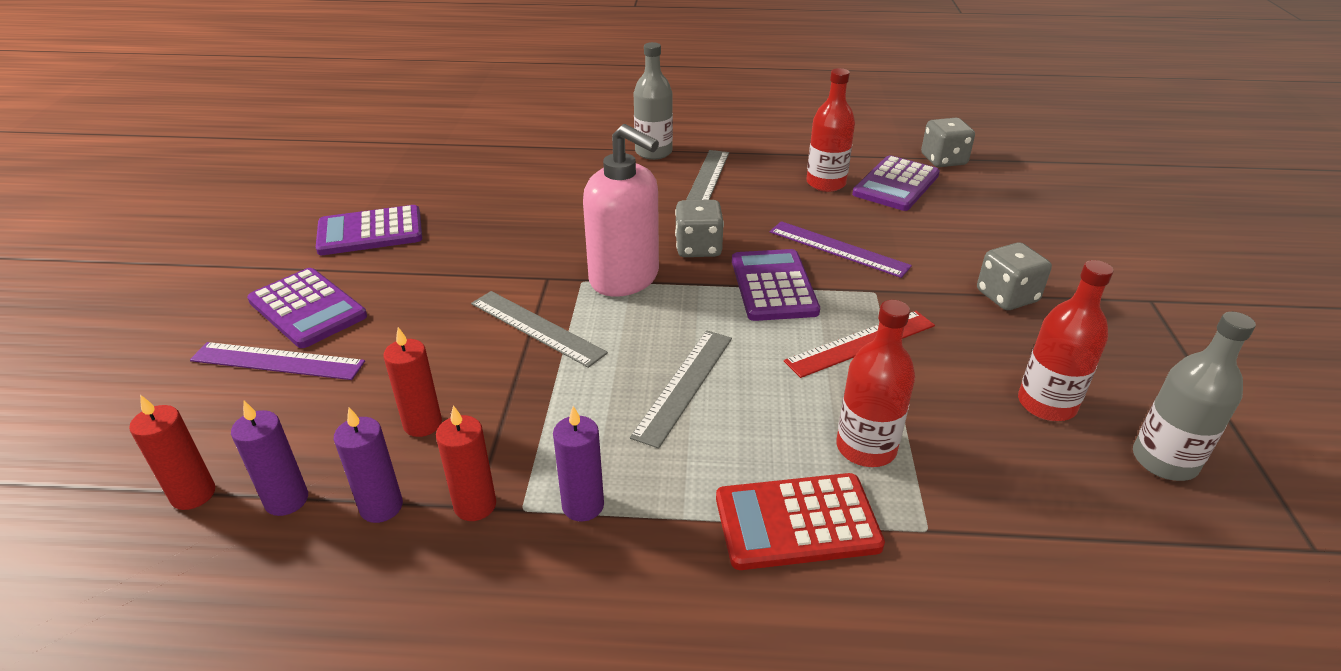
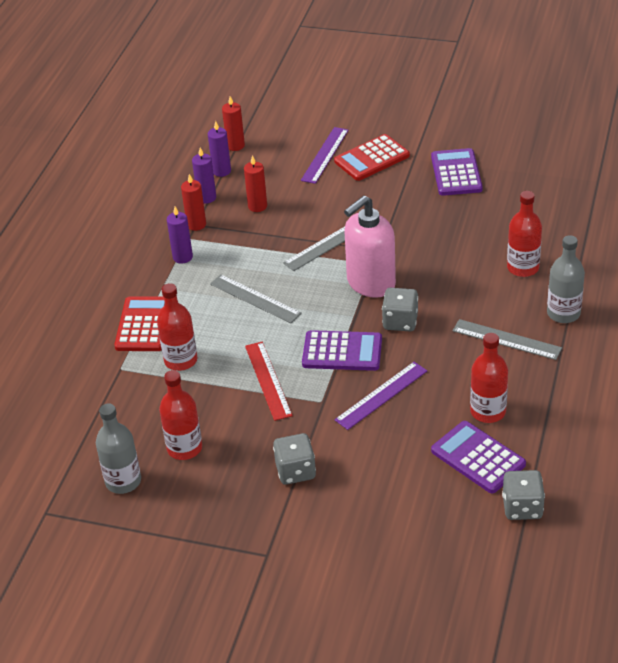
camera: 105 degrees right, 5 degrees up
purple calculator [247,268,367,348] -> red calculator [334,134,410,181]
none -> red bottle [507,191,542,277]

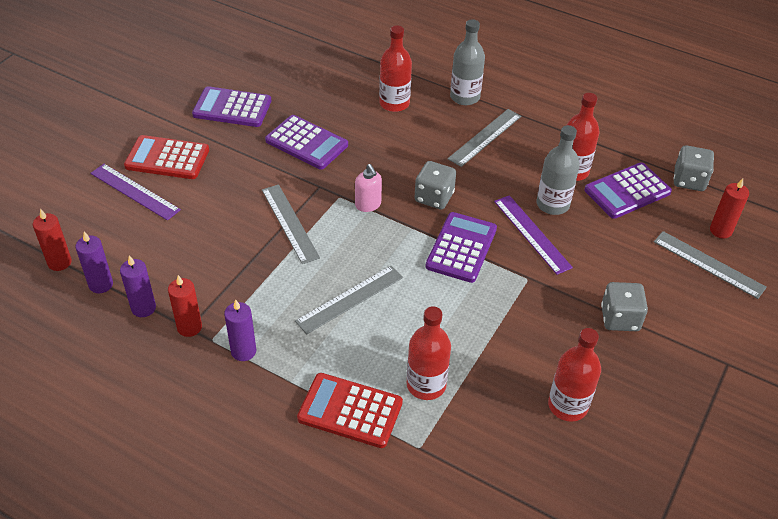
camera: 80 degrees left, 5 degrees up
grey bottle [96,403,141,494] -> grey bottle moved to [536,125,580,215]
red candle [244,155,267,212] -> red candle moved to [710,178,749,238]
red ruler [245,341,293,421] -> none
red calculator [334,134,410,181] -> red calculator turned 120 degrees clockwise [124,135,209,179]
pink soap dispenser [344,195,396,298] -> pink soap dispenser [355,164,382,212], size x0.48
none -> purple calculator [265,115,348,170]
none -> grey ruler [654,231,767,299]

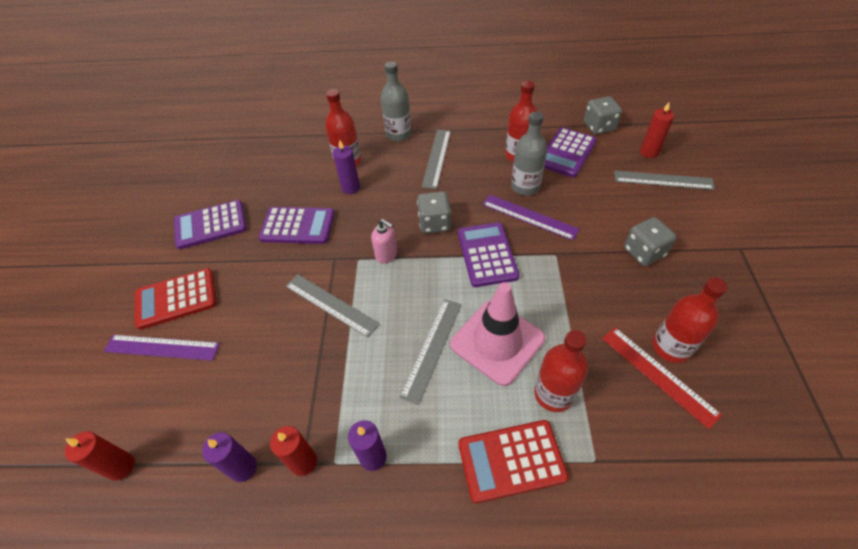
camera: 25 degrees left, 5 degrees up
purple candle [76,232,113,293] -> purple candle moved to [333,140,360,194]
none -> pink traffic cone [450,282,545,386]
none -> red ruler [602,327,722,429]

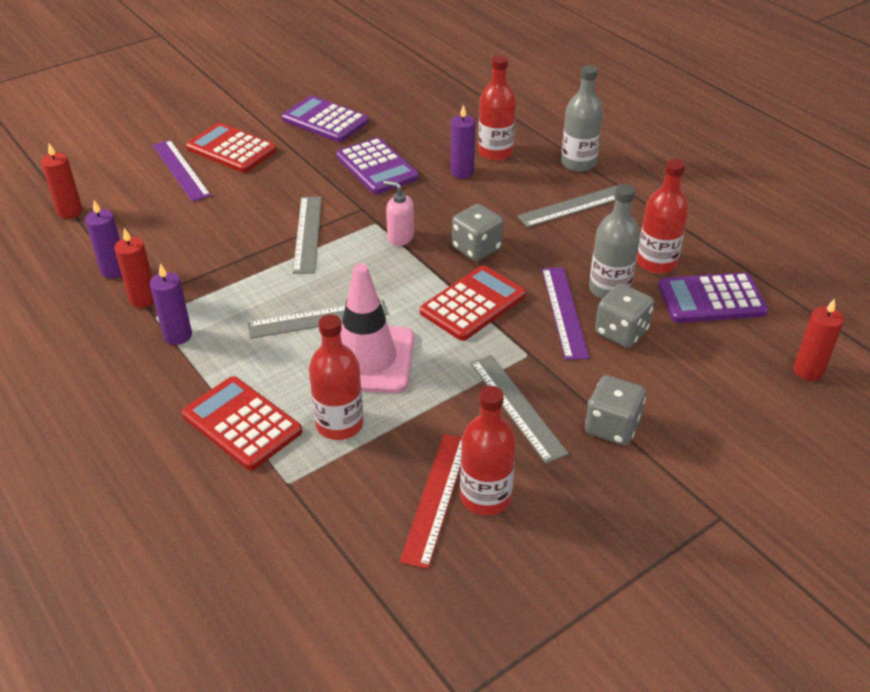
camera: 50 degrees right, 10 degrees down
pink soap dispenser [371,219,397,264] -> pink soap dispenser turned 120 degrees clockwise [383,181,414,246]
purple calculator [458,222,519,287] -> red calculator [420,265,526,341]
grey dice [584,96,622,135] -> grey dice moved to [595,284,654,348]
grey ruler [614,171,715,190] -> grey ruler moved to [470,355,569,463]

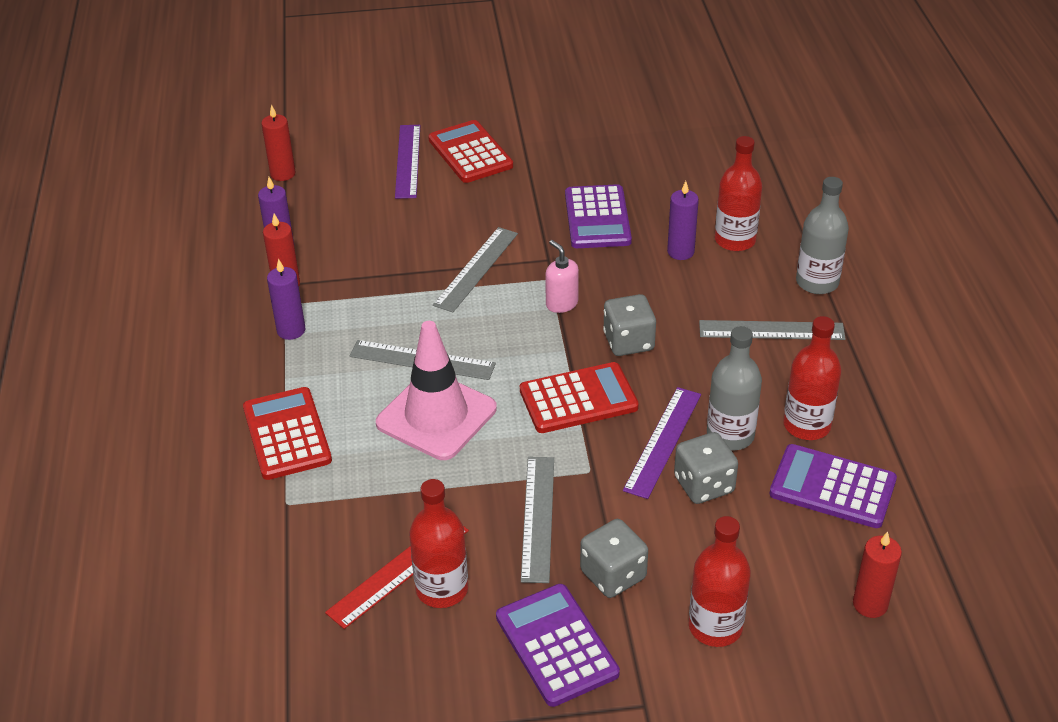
camera: 30 degrees right, 0 degrees up
purple calculator [282,96,369,142] -> purple calculator moved to [496,584,620,707]
red bottle [309,314,364,440] -> red bottle moved to [689,516,751,647]

